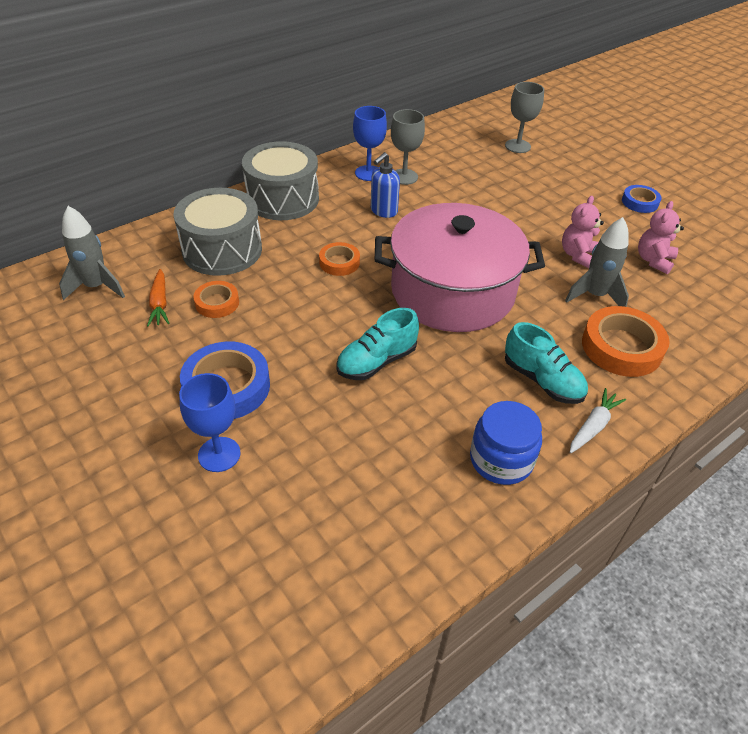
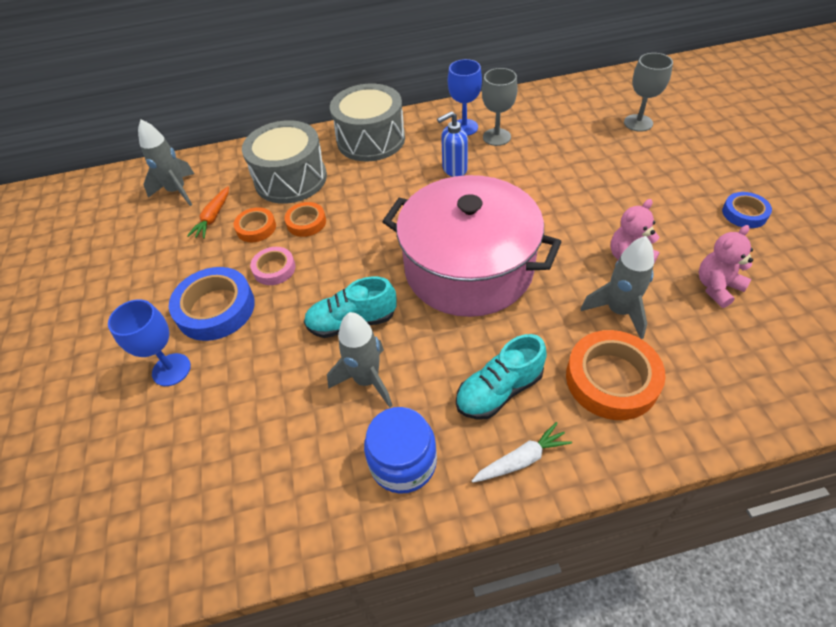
camera: 30 degrees right, 5 degrees up
orange tape [319,242,360,276] -> orange tape moved to [285,202,326,237]
turquoise shoe [505,322,588,404] -> turquoise shoe turned 75 degrees clockwise [456,334,547,420]
none -> pink tape [250,247,296,285]
none -> grey rocket [327,312,393,408]

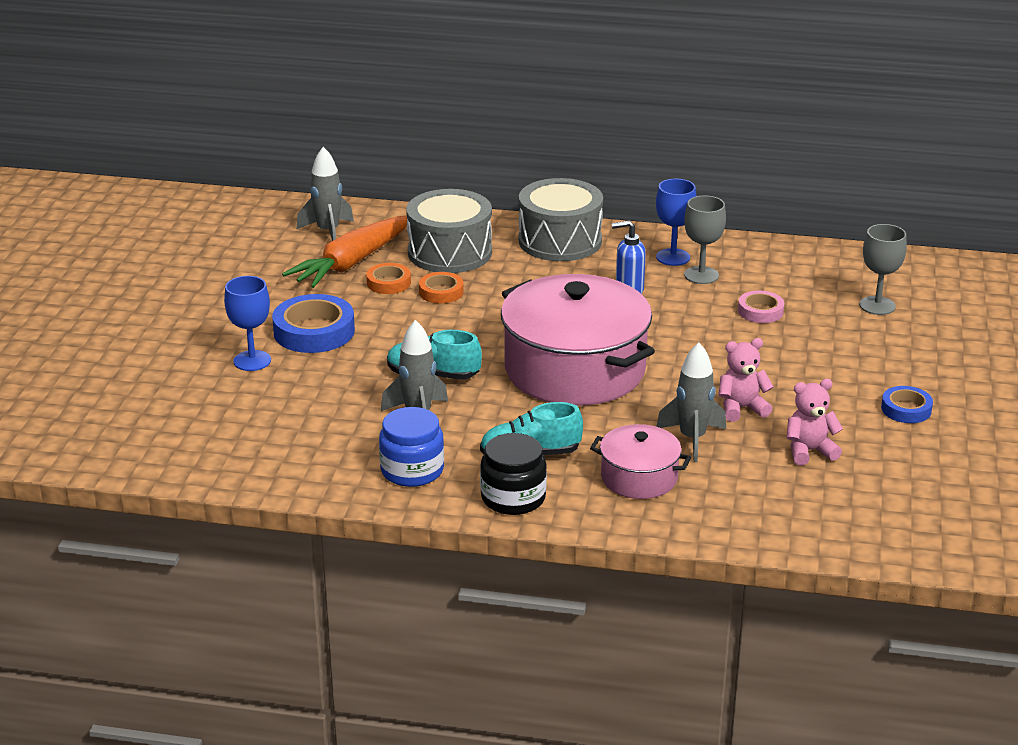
camera: 20 degrees right, 20 degrees down
orange carrot [187,186,229,239] -> orange carrot [282,216,407,288], size x2.03
pink tape [250,247,296,285] -> pink tape moved to [738,291,784,323]
white carrot [472,422,572,483] -> black jar [480,433,547,515]
orange tape [566,330,666,420] -> pink pot [590,424,691,499]

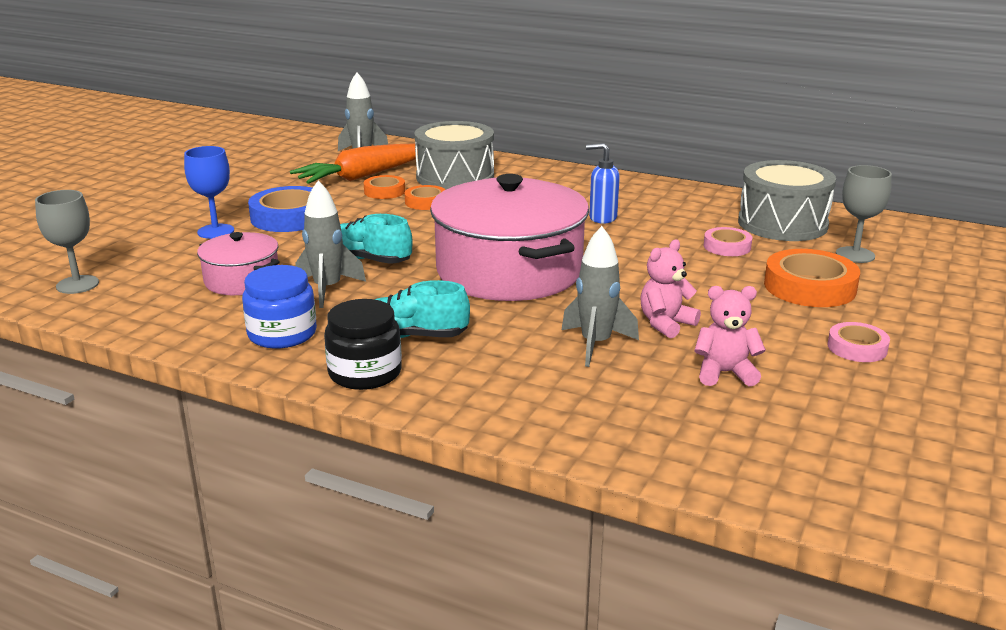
camera: 15 degrees right, 5 degrees down
grey drum [519,178,603,261] -> grey drum moved to [738,160,836,241]
pink pot [590,424,691,499] -> pink pot moved to [197,232,280,295]
blue goblet [656,179,696,266] -> none
grey goblet [684,195,726,284] -> grey goblet moved to [35,190,99,294]
pink teddy bear [719,338,774,422] -> pink teddy bear turned 45 degrees counterclockwise [640,240,701,338]
blue tape [881,386,933,423] -> pink tape [828,322,890,362]
none -> orange tape [764,249,860,307]

